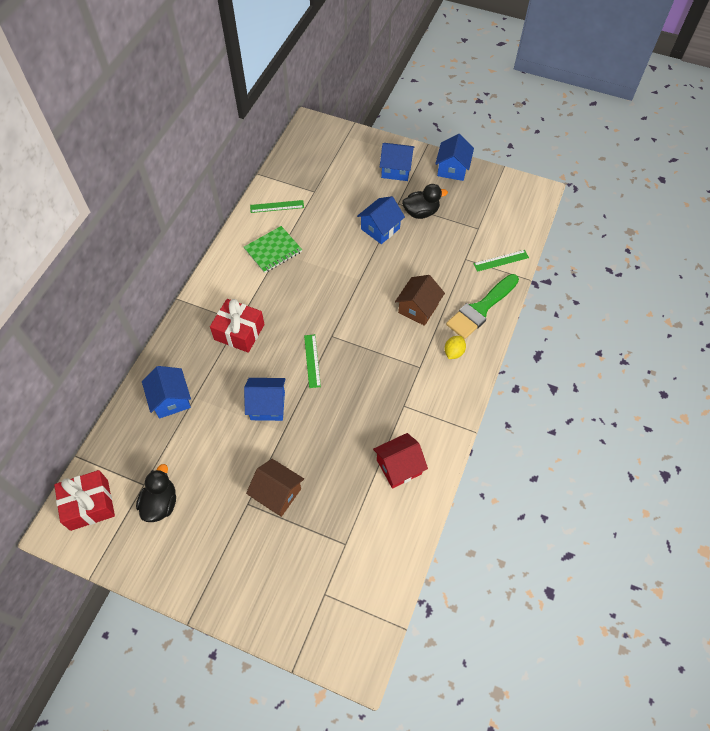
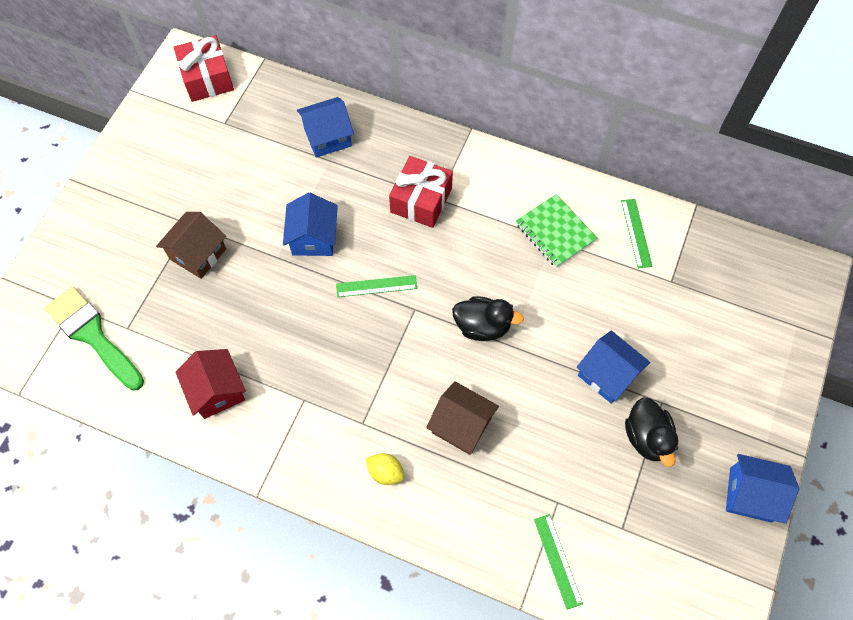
camera: 90 degrees right, 5 degrees up
black duck [136,464,176,522] -> black duck moved to [452,296,524,341]
blue house [380,143,415,181] -> none
green brush [446,274,519,339] -> green brush moved to [45,287,144,391]

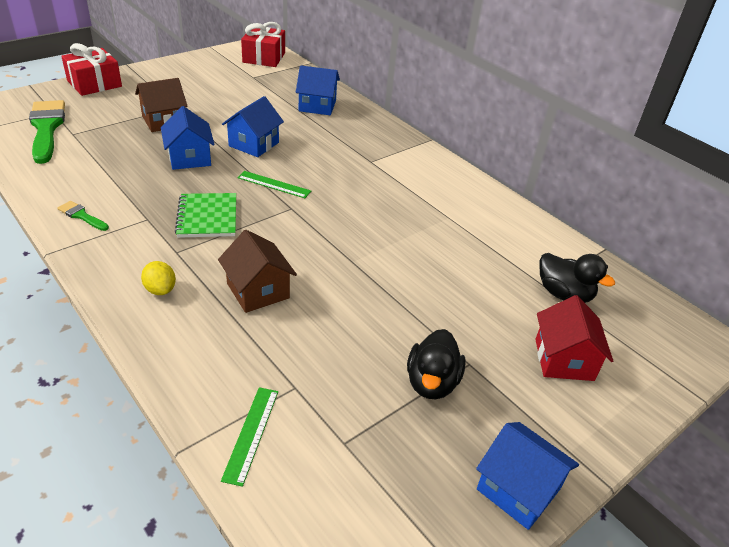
camera: 25 degrees right, 25 degrees down
red house [175,349,246,419] -> red house moved to [535,295,613,381]
red gift [389,156,453,228] -> red gift moved to [61,43,122,96]
black duck [452,296,524,341] -> black duck moved to [540,253,615,303]
green notebook [516,194,597,268] -> green notebook moved to [175,193,236,238]
blue house [577,331,650,404] -> blue house moved to [161,106,215,170]
green ruler [621,199,653,268] -> none
none -> green brush [58,201,109,231]

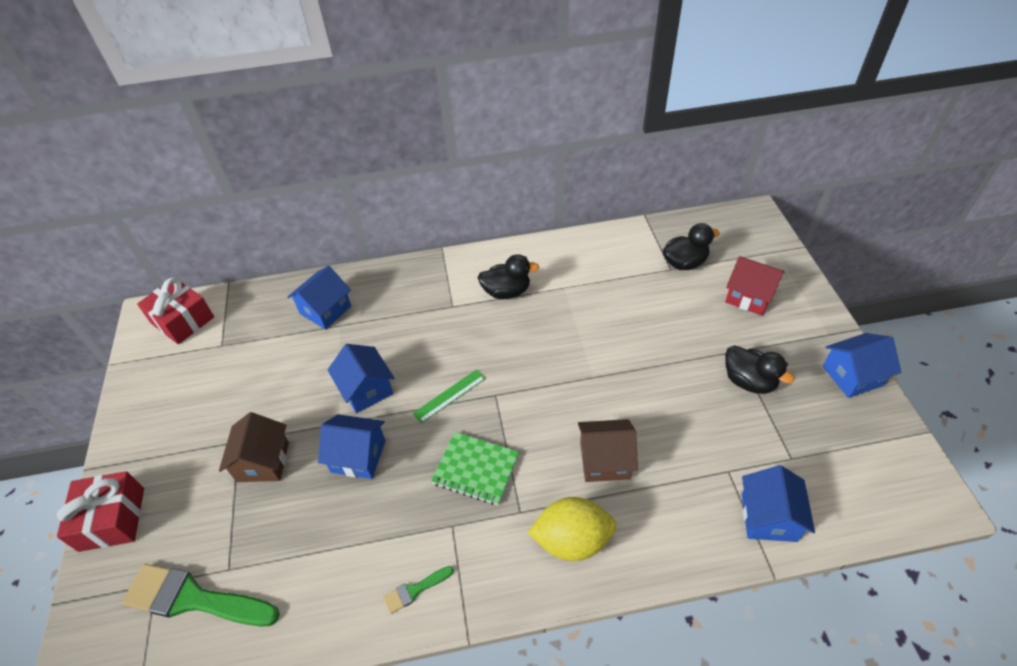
camera: 55 degrees left, 10 degrees up
yellow lemon [141,261,176,295] -> yellow lemon [528,497,616,561], size x1.86
green ruler [221,387,278,487] -> blue house [742,465,815,542]
none -> black duck [478,254,539,299]

